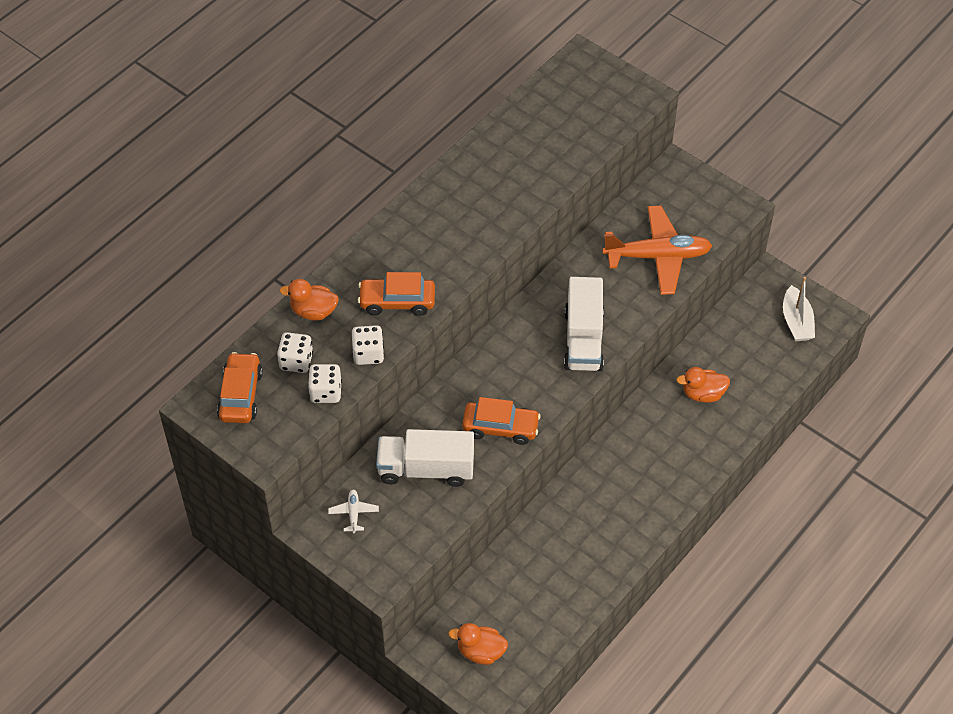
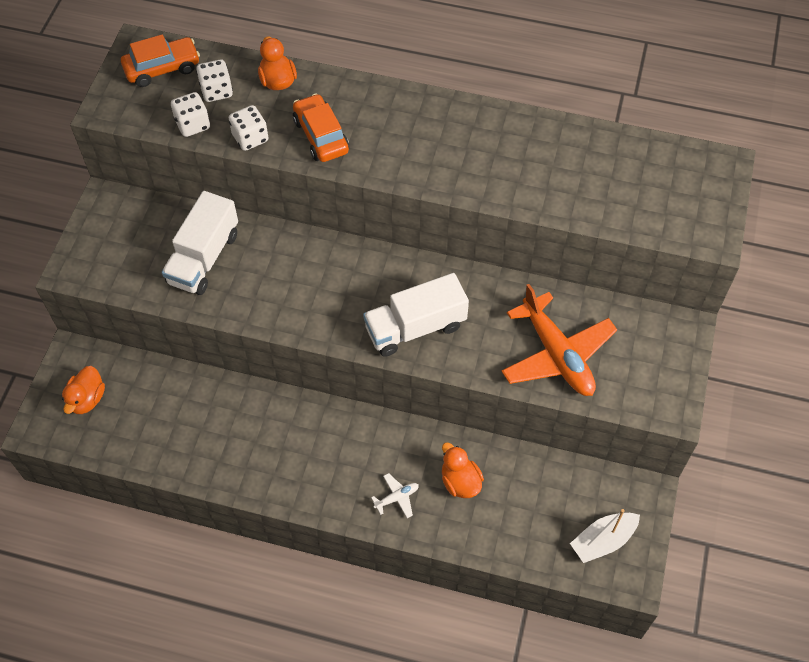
camera: 65 degrees right, 5 degrees up
white plane [328,489,379,533] -> white plane moved to [371,473,419,518]
white truck [376,429,474,487] -> white truck turned 135 degrees counterclockwise [162,191,238,295]
orange duck [448,623,508,665] -> orange duck turned 150 degrees counterclockwise [62,366,105,414]
orange car [462,397,541,445] -> none

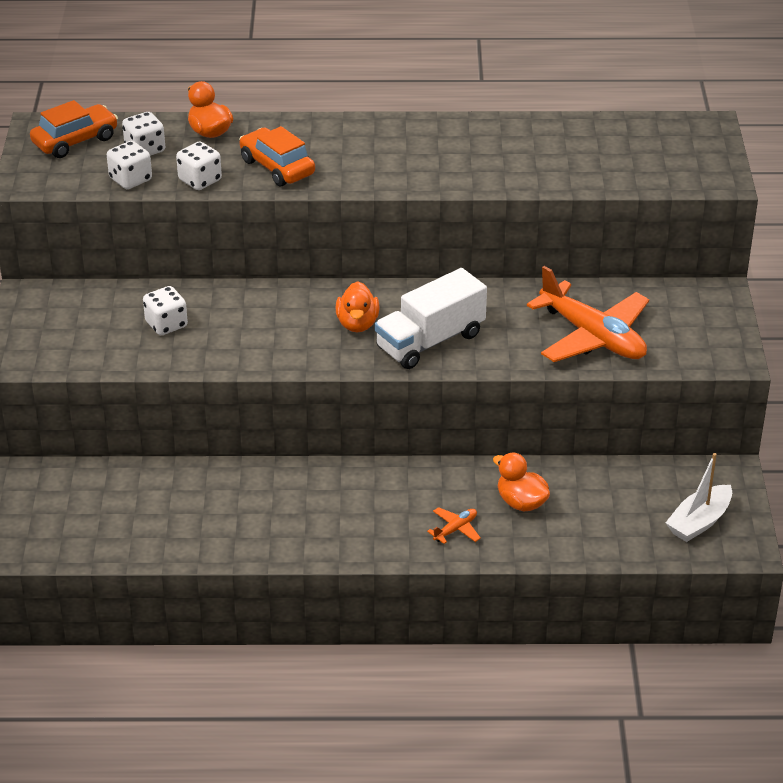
camera: 15 degrees left, 20 degrees down
orange duck [62,366,105,414] -> orange duck moved to [335,281,380,332]
white truck [162,191,238,295] -> white dice [143,286,188,336]
white plane [371,473,419,518] -> orange plane [427,507,481,544]

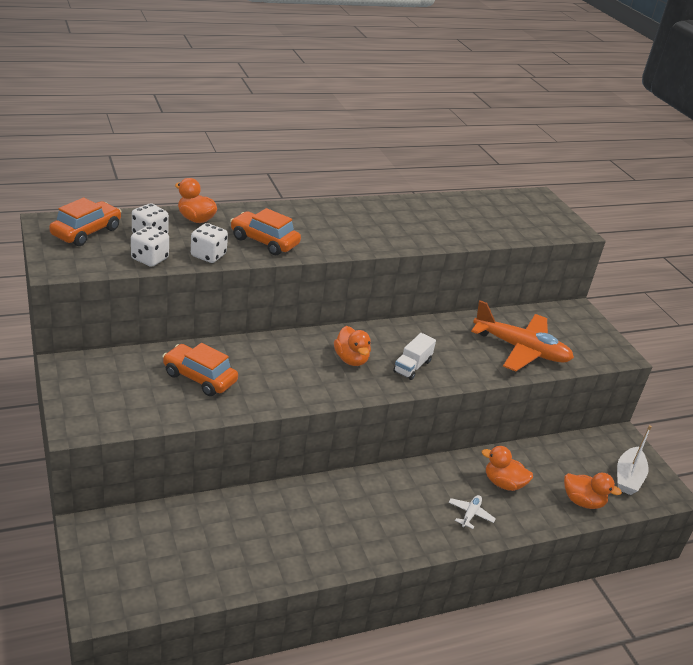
camera: 25 degrees left, 5 degrees down
white dice [143,286,188,336] -> orange car [162,343,238,396]
white truck [375,268,487,369] -> white truck [393,333,436,380], size x0.57
orange plane [427,507,481,544] -> white plane [448,495,496,529]
none -> orange duck [564,473,622,509]

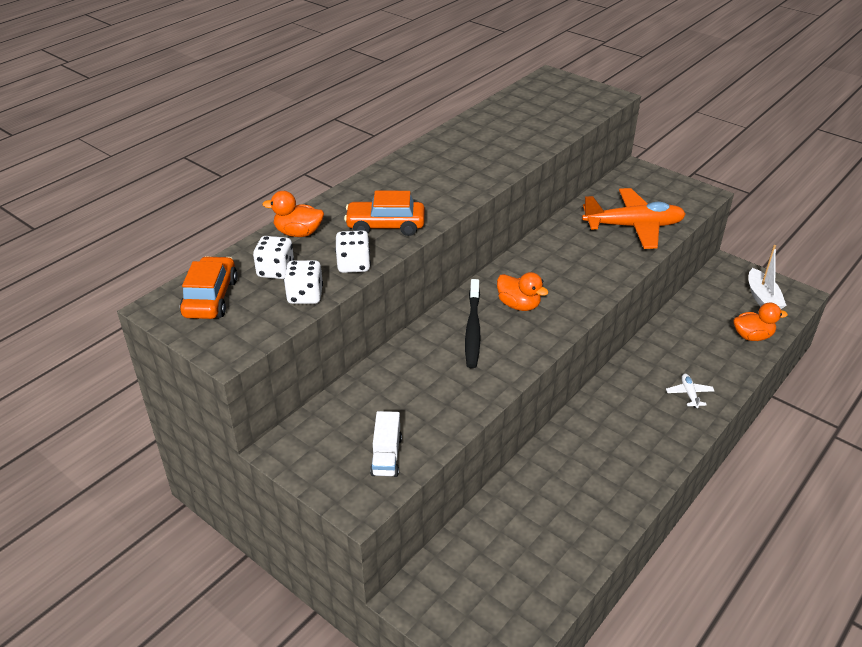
camera: 25 degrees left, 5 degrees up
orange car [162,343,238,396] -> none
white truck [393,333,436,380] -> white truck moved to [370,411,402,477]
orange duck [482,446,533,491] -> none
none -> black toothbrush [465,279,481,368]

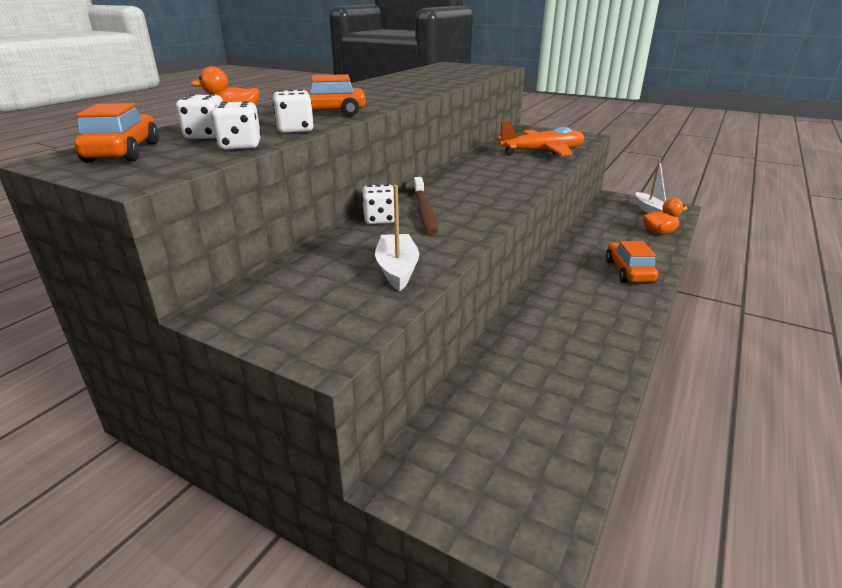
camera: 10 degrees left, 10 degrees down
white truck [370,411,402,477] -> none
black toothbrush [465,279,481,368] -> brown toothbrush [413,177,438,235]
orange duck [497,272,549,311] -> none
white plane [666,374,714,408] -> orange car [606,241,658,283]
none -> white dice [362,184,395,224]
none -> white boat [375,185,419,291]

